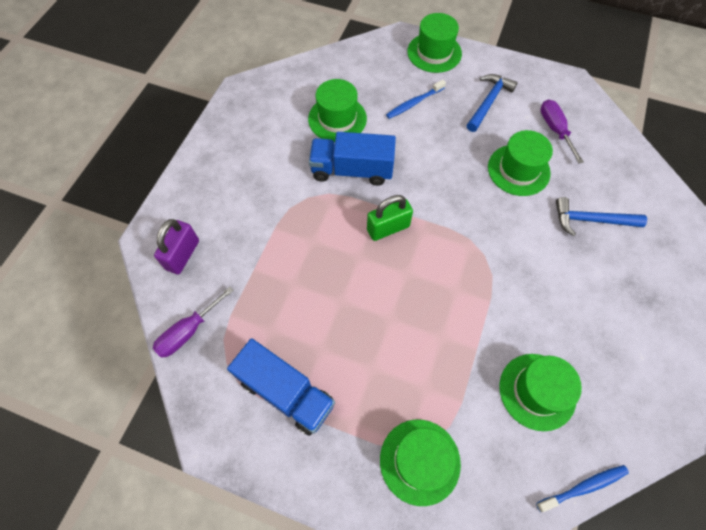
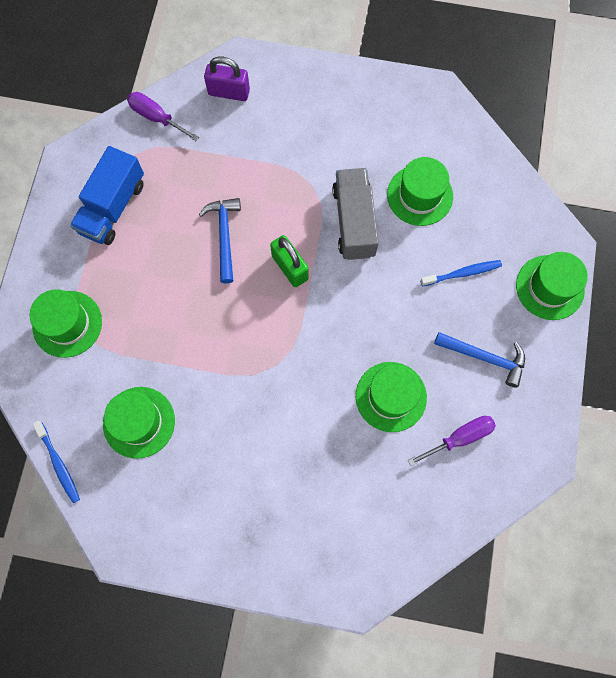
camera: 80 degrees right, 10 degrees up
blue truck [309,132,396,186] -> grey truck [332,168,379,260]
blue toothbrush [386,80,446,119] -> blue toothbrush turned 120 degrees clockwise [420,260,502,287]
blue hammer [556,197,647,236] -> blue hammer moved to [199,198,241,284]

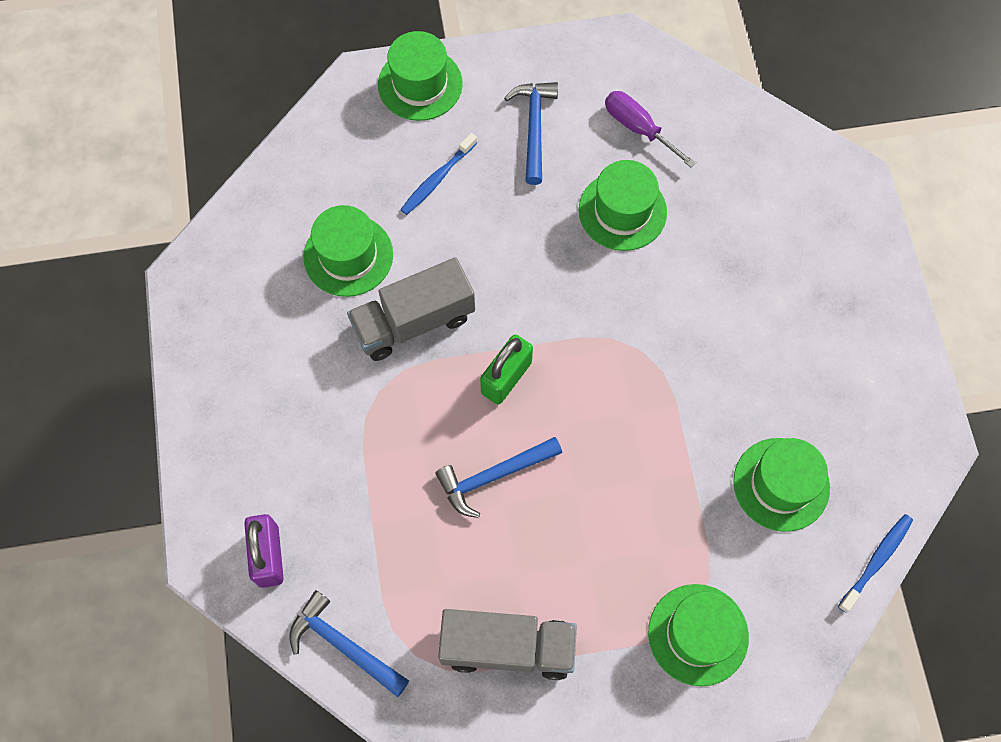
camera: 110 degrees left, 5 degrees down
blue truck [70,146,144,245] -> grey truck [438,609,577,680]
purple screwdriver [127,92,199,141] -> blue hammer [289,590,409,697]
blue toothbrush [420,260,502,287] -> blue toothbrush turned 105 degrees counterclockwise [400,133,477,215]

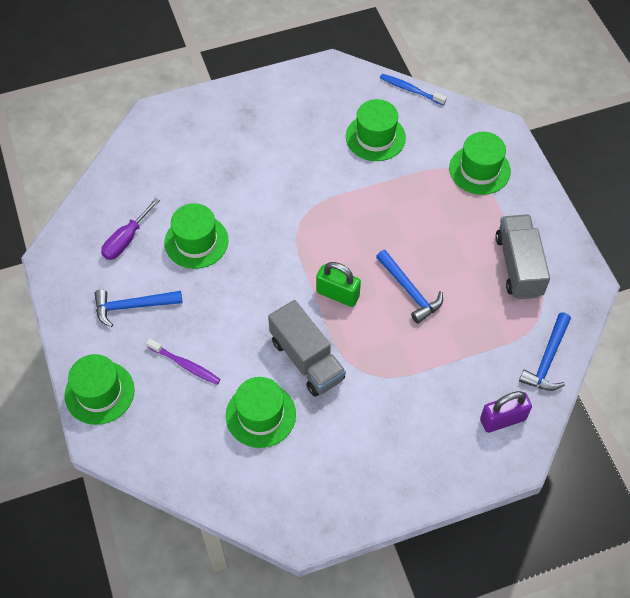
camera: 100 degrees left, 10 degrees down
blue toothbrush [400,133,477,215] -> purple toothbrush [146,339,220,385]

